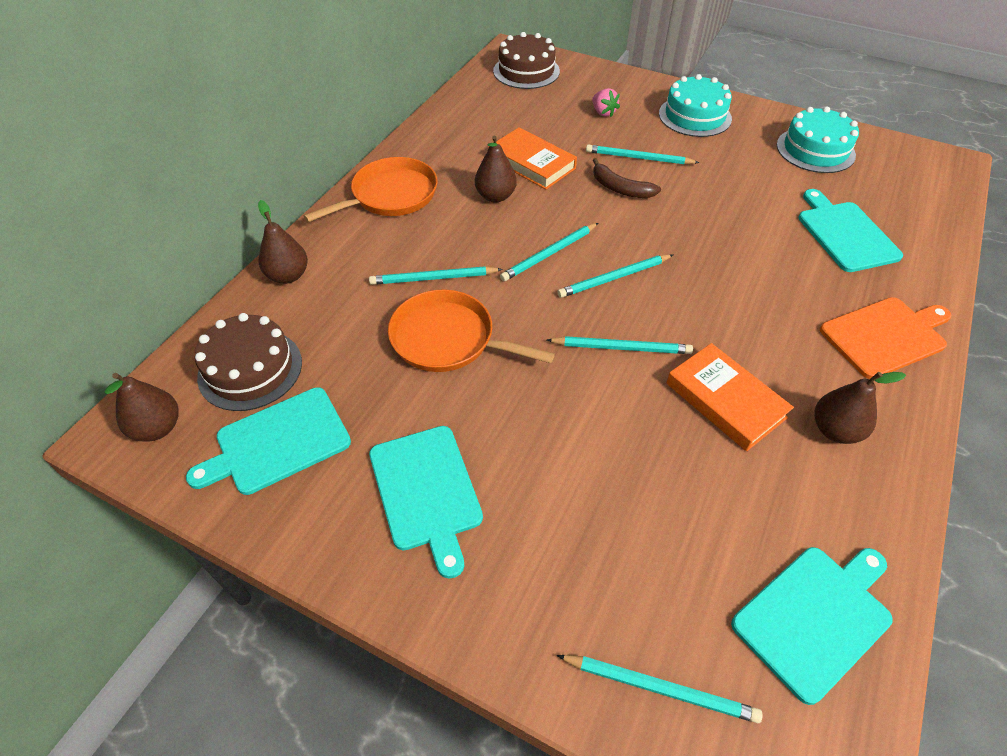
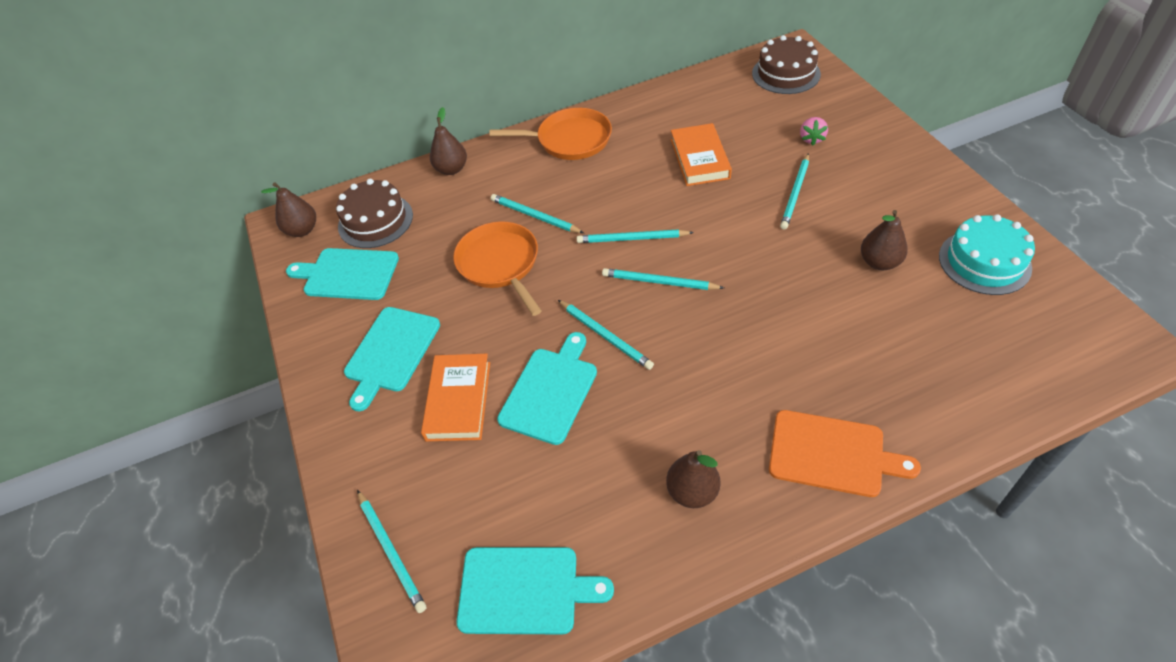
camera: 45 degrees right, 0 degrees up
brown pear [475,136,517,203] -> brown pear moved to [861,210,908,270]
turquoise pencil [586,144,700,165] -> turquoise pencil turned 120 degrees counterclockwise [780,153,809,230]
brown banana [593,158,661,198] -> none
turquoise cake [659,74,732,137] -> none
orange book [667,343,794,451] -> orange book moved to [421,354,490,441]
turquoise cutting board [798,189,903,272] -> turquoise cutting board moved to [497,332,597,445]

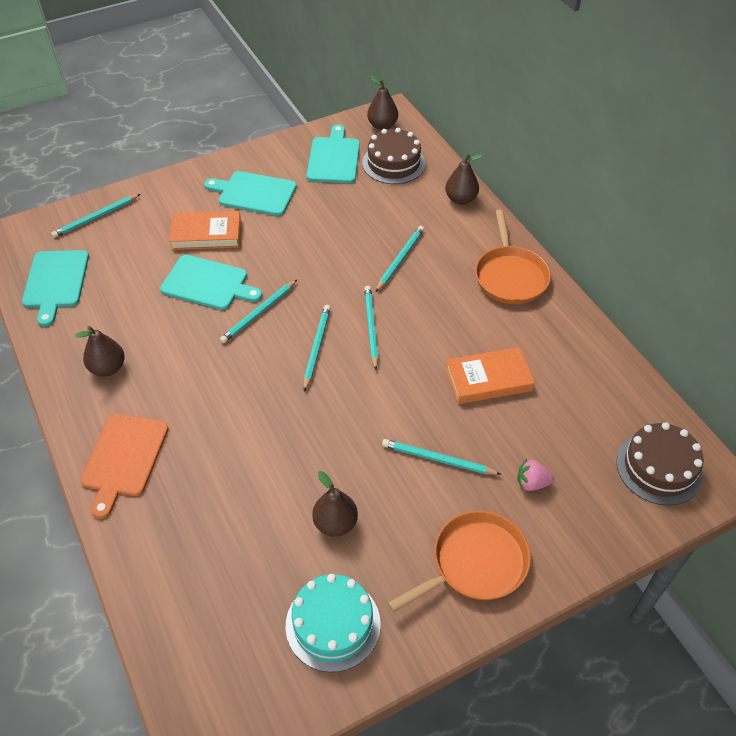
camera: 80 degrees right, 0 degrees up
orange pan [453,222,542,316] -> orange pan moved to [388,511,531,612]

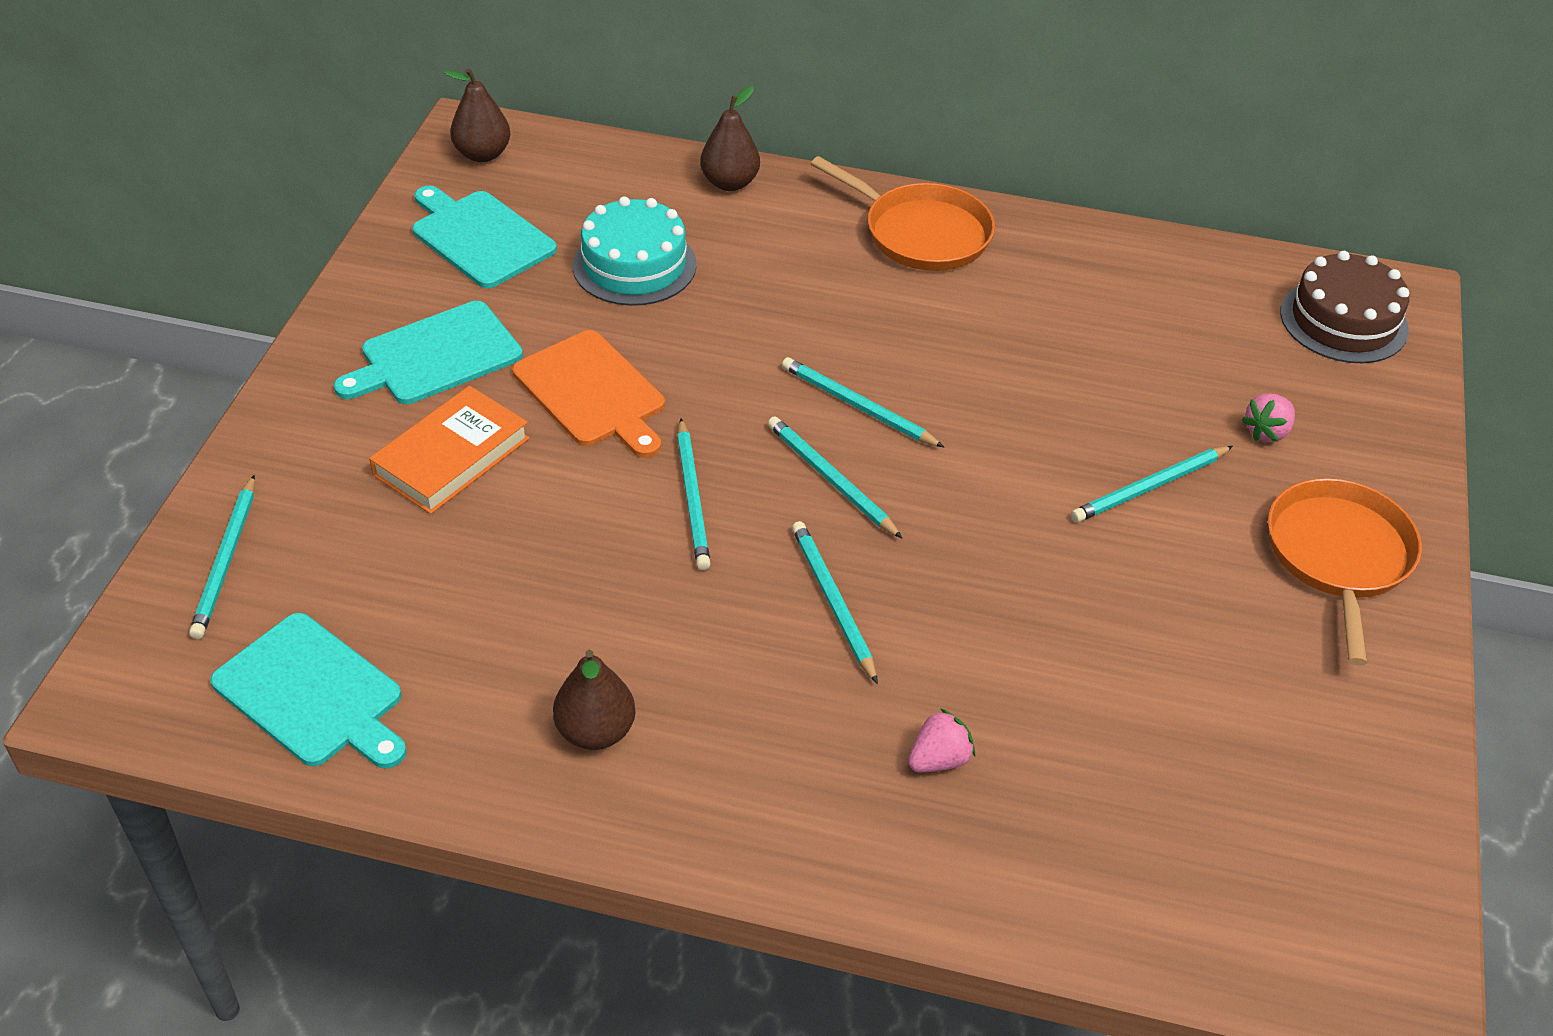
camera: 50 degrees left, 5 degrees down
orange cutting board [80,414,169,519] -> orange cutting board moved to [512,330,665,458]
turquoise cutting board [160,255,262,310] -> none
turquoise cake [286,574,381,672] -> turquoise cake moved to [573,196,696,306]
brown pear [312,471,358,537] -> none
brown cake [362,128,425,184] -> none
turquoise pencil [376,226,424,292] -> turquoise pencil moved to [792,521,878,684]
orange book [446,347,535,404] -> none
none -> pink strawberry [908,708,975,772]

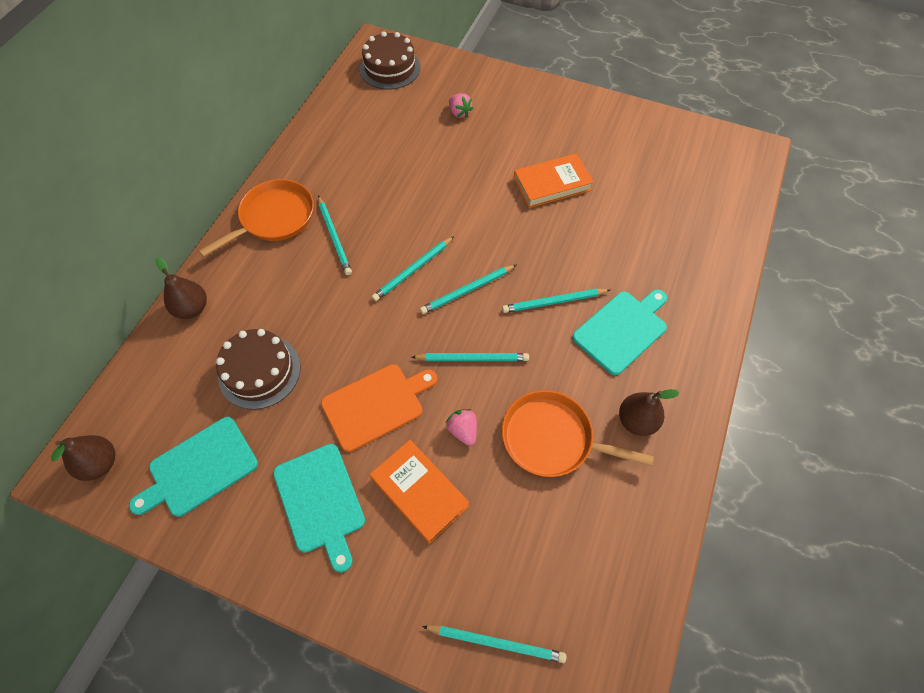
camera: 80 degrees left, 15 degrees up
turquoise cutting board [210,613,406,769] -> turquoise cutting board moved to [572,289,667,375]
turquoise cake [573,196,696,306] -> brown cake [216,329,300,410]
pink strawberry [908,708,975,772] -> pink strawberry moved to [446,409,477,446]
turquoise pencil [1071,446,1233,522] -> turquoise pencil moved to [318,196,352,275]
orange pan [1268,478,1422,666] -> orange pan moved to [502,390,654,477]
none -> orange book [514,153,594,208]

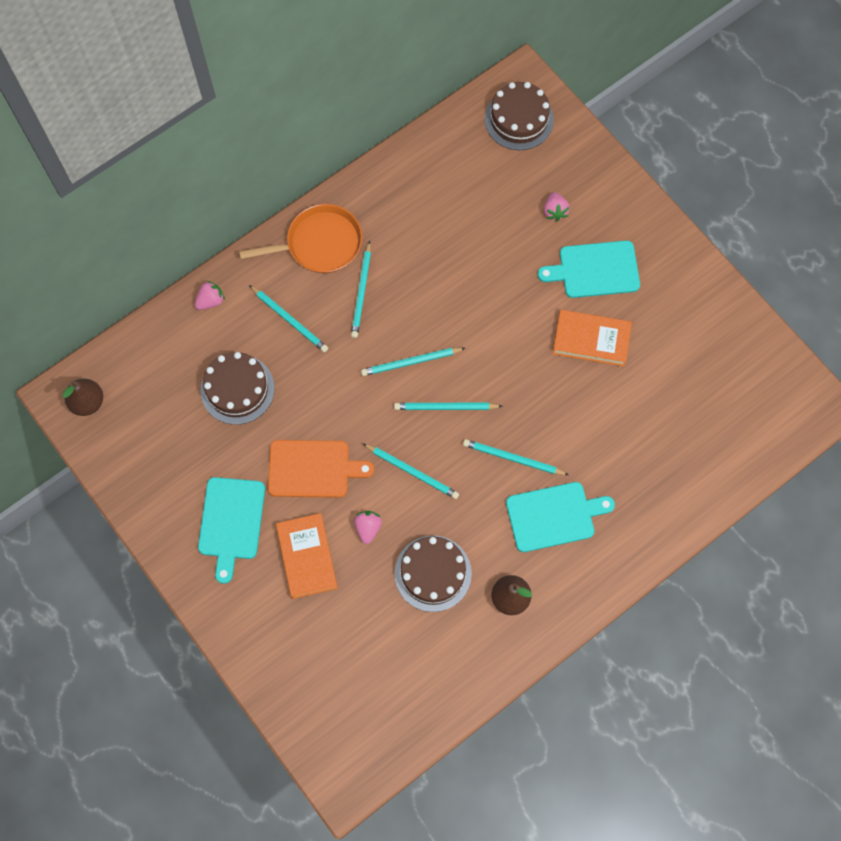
camera: 30 degrees right, 10 degrees up
turquoise cutting board [129,417,258,517] -> turquoise cutting board moved to [538,240,640,298]
brown pear [156,257,207,319] -> pink strawberry [195,281,225,310]
turquoise pencil [422,625,567,663] -> turquoise pencil moved to [249,285,328,352]
orange pan [502,390,654,477] -> brown cake [394,536,472,612]

